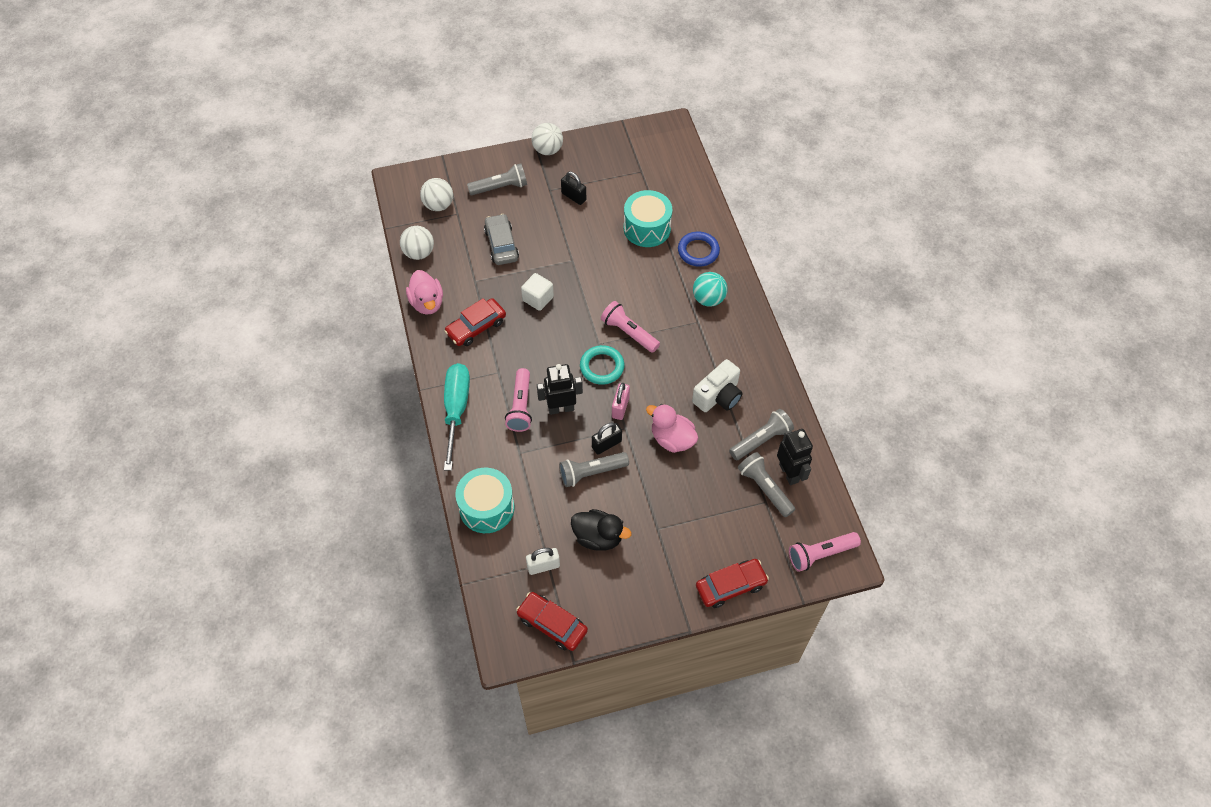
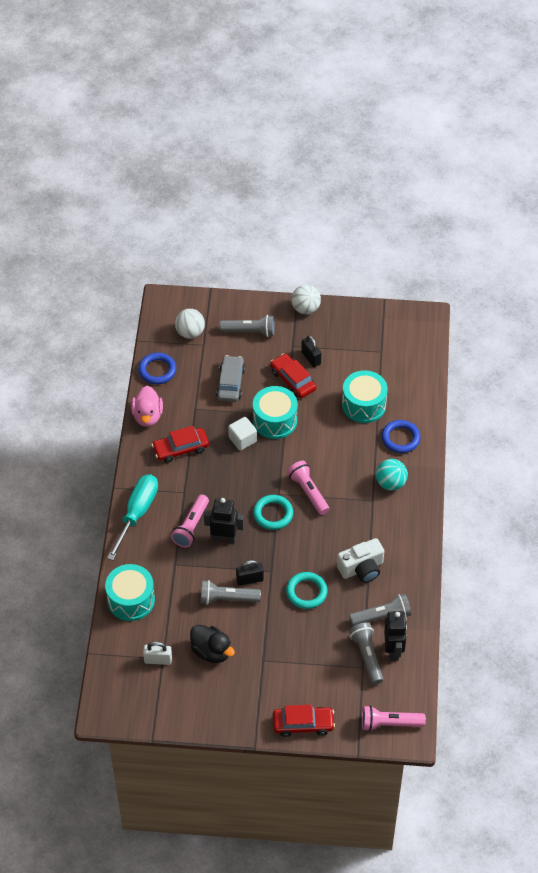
camera: 20 degrees right, 5 degrees down
white ball [400,226,434,260] -> blue ring [138,353,176,384]
red car [516,592,588,651] -> red car moved to [270,353,316,398]
pink padlock [612,383,630,420] -> none
pink duck [646,404,698,453] -> turquoise ring [286,572,328,609]
none -> turquoise drum [253,386,298,439]

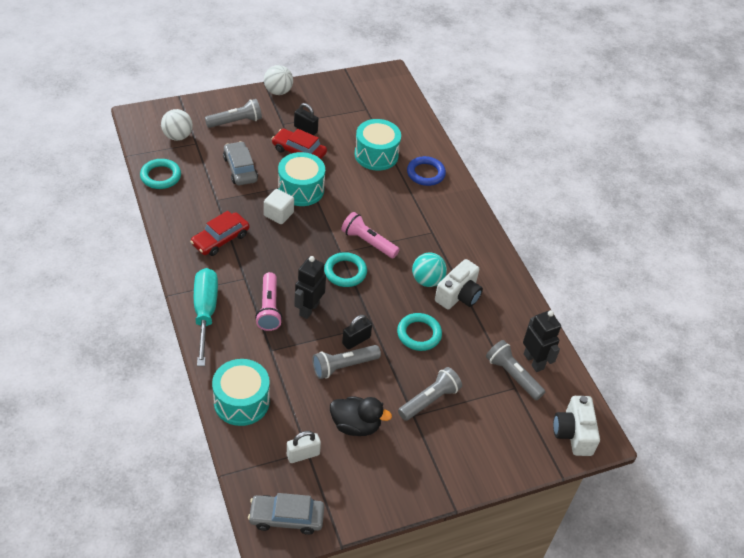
camera: 30 degrees left, 5 degrees down
pink duck [131,386,163,427] -> none
blue ring [138,353,176,384] -> turquoise ring [140,159,181,189]
black robot [204,498,244,543] -> black robot turned 45 degrees counterclockwise [294,256,326,319]
red car [273,705,335,737] -> none
grey flashlight [349,594,411,626] -> grey flashlight moved to [398,367,462,421]
pink flashlight [362,705,426,731] -> white camera [553,396,600,456]
turquoise ball [376,459,408,491] -> turquoise ball moved to [412,252,447,287]
none -> grey car [248,493,324,535]

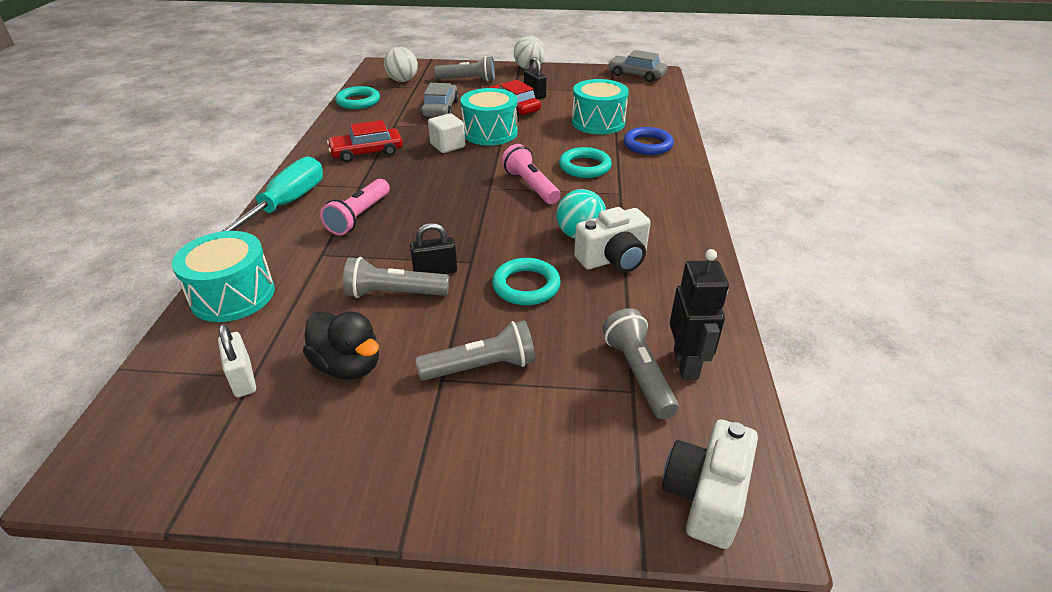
camera: 30 degrees right, 10 degrees down
grey car [248,493,324,535] -> grey car moved to [608,50,668,82]
white padlock [287,431,321,463] -> white padlock turned 60 degrees clockwise [218,324,256,397]
black robot [294,256,326,319] -> none
turquoise ring [324,252,367,287] -> turquoise ring moved to [559,147,612,178]

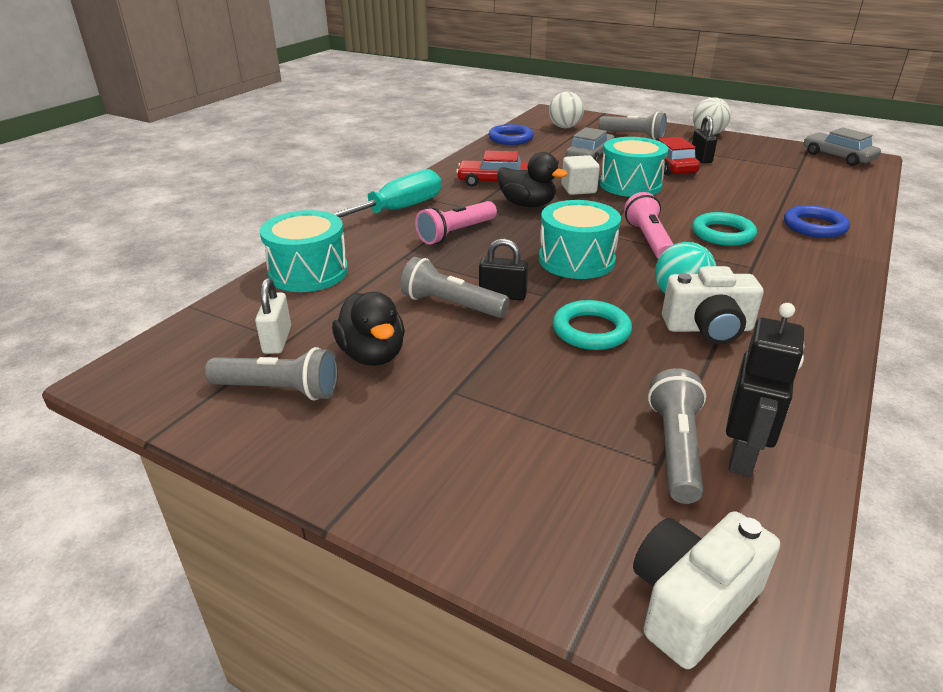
camera: 25 degrees right, 5 degrees down
turquoise ring [335,86,380,109] -> blue ring [488,124,534,145]
grey flashlight [415,320,535,381] -> grey flashlight moved to [205,347,338,401]
turquoise drum [572,79,629,135] -> turquoise drum moved to [539,200,621,279]
none -> black duck [497,152,568,207]

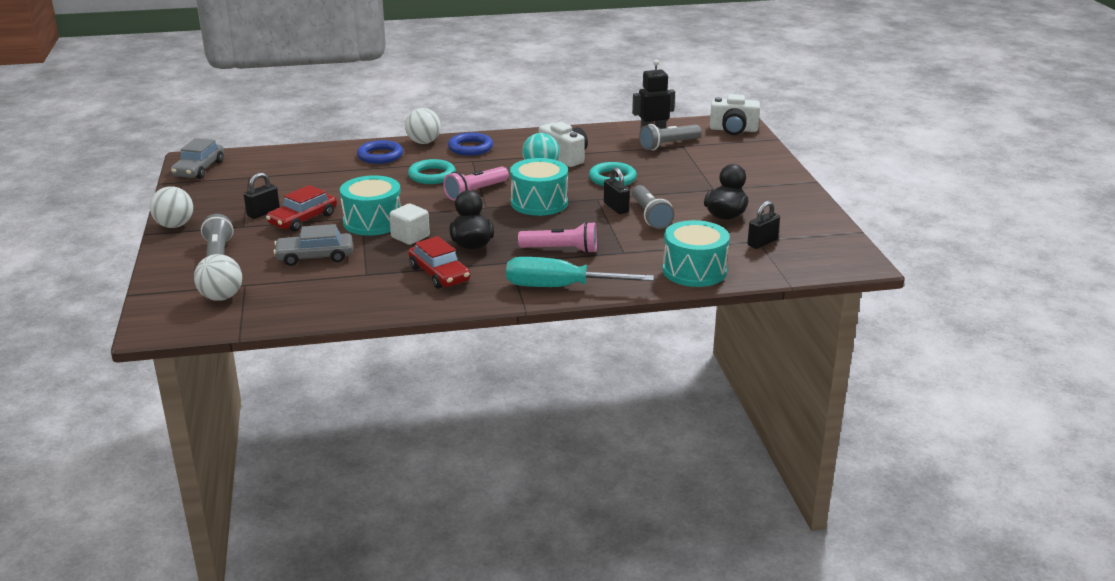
camera: 130 degrees left, 5 degrees down
grey flashlight [205,347,338,401] -> none
white padlock [255,278,291,354] -> black padlock [747,201,780,249]
blue ring [488,124,534,145] -> blue ring moved to [448,133,493,156]
none -> white ball [405,108,441,144]

